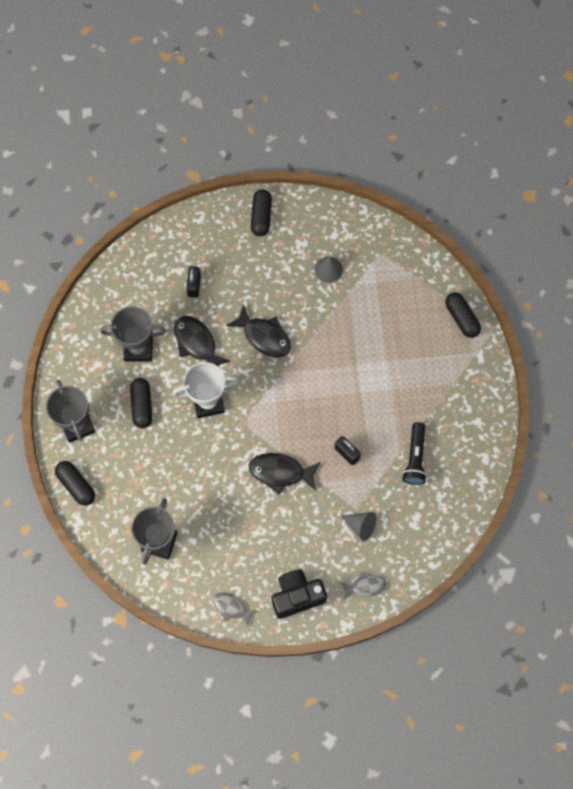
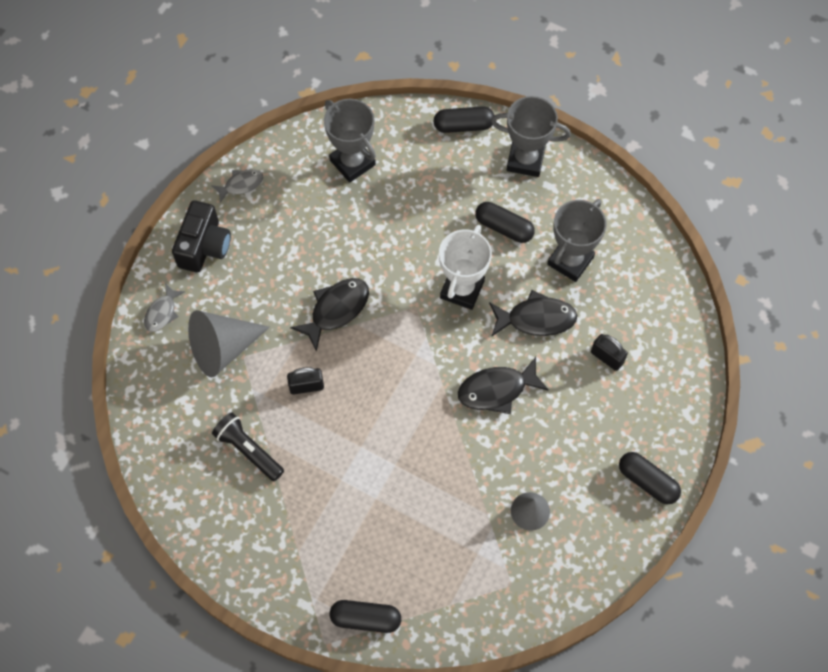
camera: 125 degrees right, 5 degrees down
grey cone [341,512,376,541] -> grey cone [188,310,270,377], size x1.80

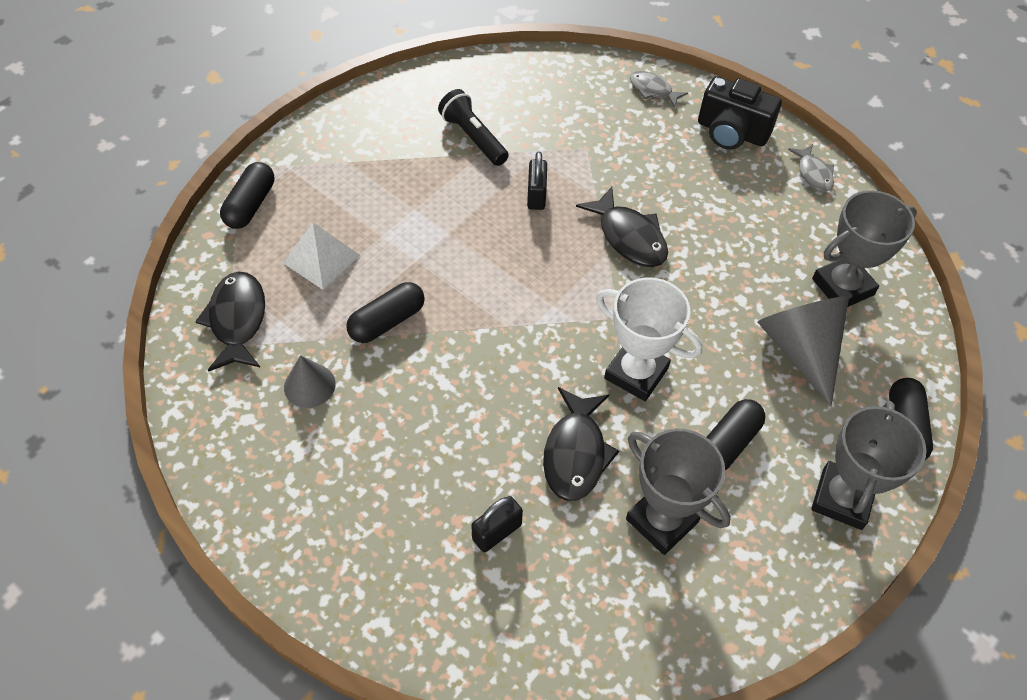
camera: 100 degrees right, 10 degrees down
grey cone [188,310,270,377] -> grey cone moved to [758,296,849,407]
black flashlight [212,413,284,481] -> black flashlight turned 90 degrees counterclockwise [438,89,509,166]
black fish [458,357,549,414] -> black fish moved to [195,271,265,372]
black capsule [619,452,681,504] -> black capsule moved to [346,282,425,343]
none -> white pyramid [283,223,360,290]

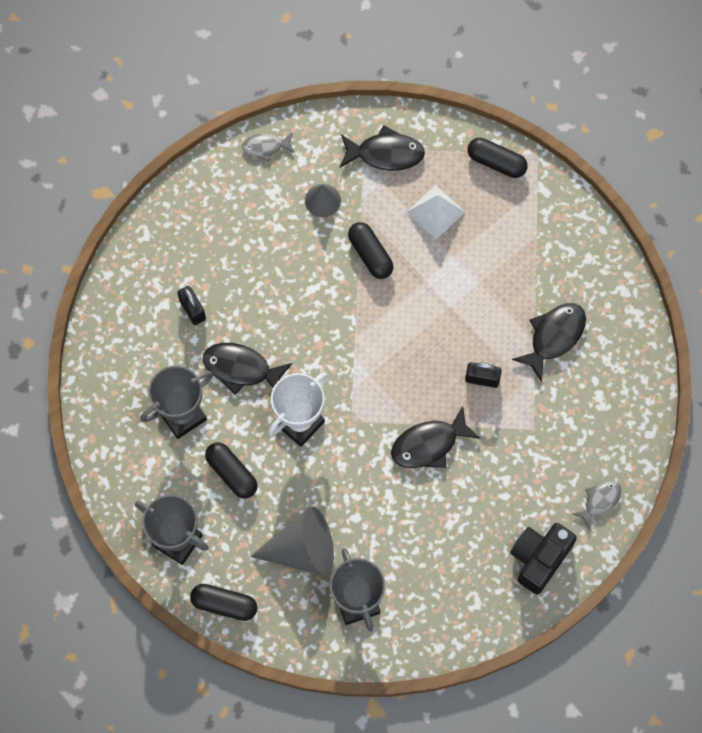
camera: 100 degrees right, 15 degrees up
black flashlight [438,89,509,166] -> black fish [512,303,586,382]
grey fish [788,144,834,192] -> grey fish moved to [242,132,295,162]

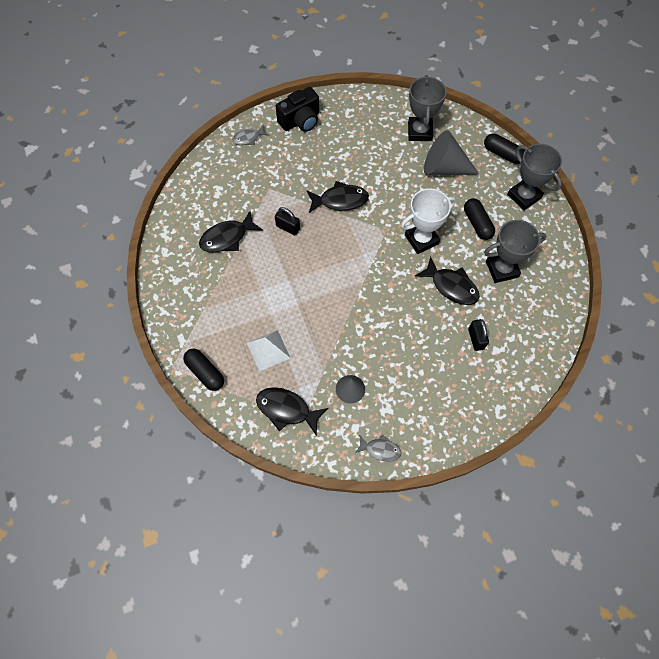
camera: 160 degrees left, 5 degrees down
black capsule [348,222,394,279] -> none

